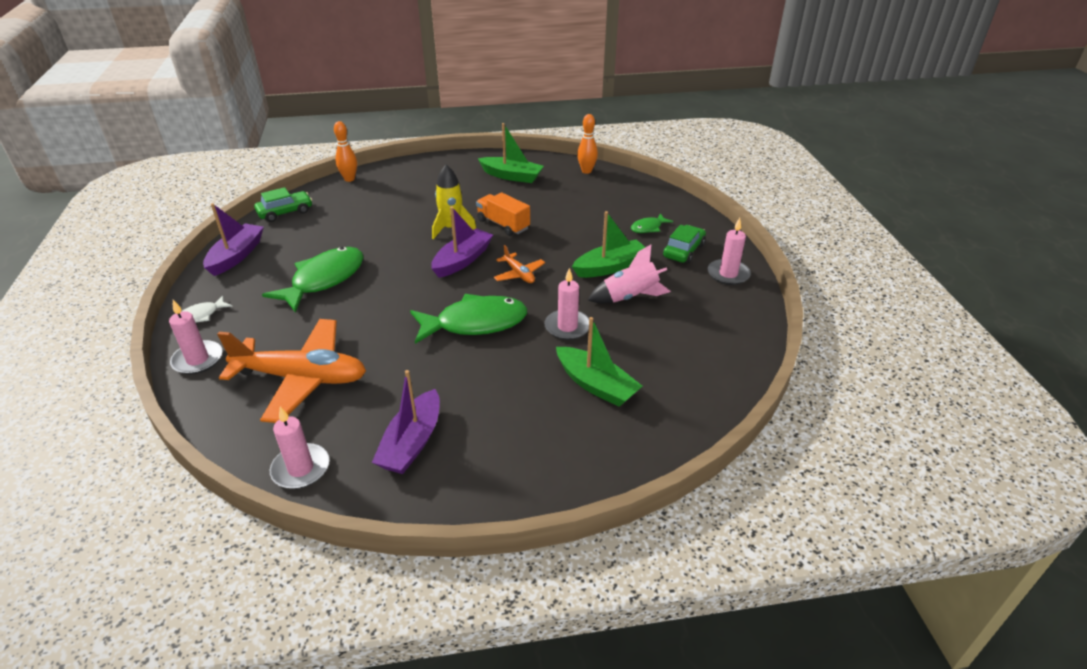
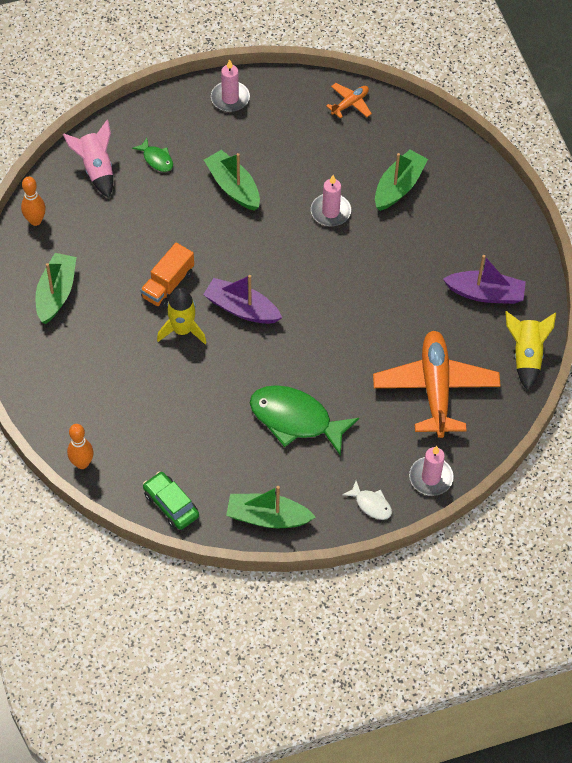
camera: 100 degrees left, 20 degrees up
purple boat [203,203,264,276] -> green boat [226,486,315,528]
pink candle [270,407,329,489] -> yellow rocket [505,311,556,391]
green fish [410,294,527,344] -> none
orange plane [493,245,545,283] -> orange plane moved to [326,83,372,119]
pink rocket [588,245,671,303] -> pink rocket moved to [63,120,113,198]
green car [663,225,706,264] -> none

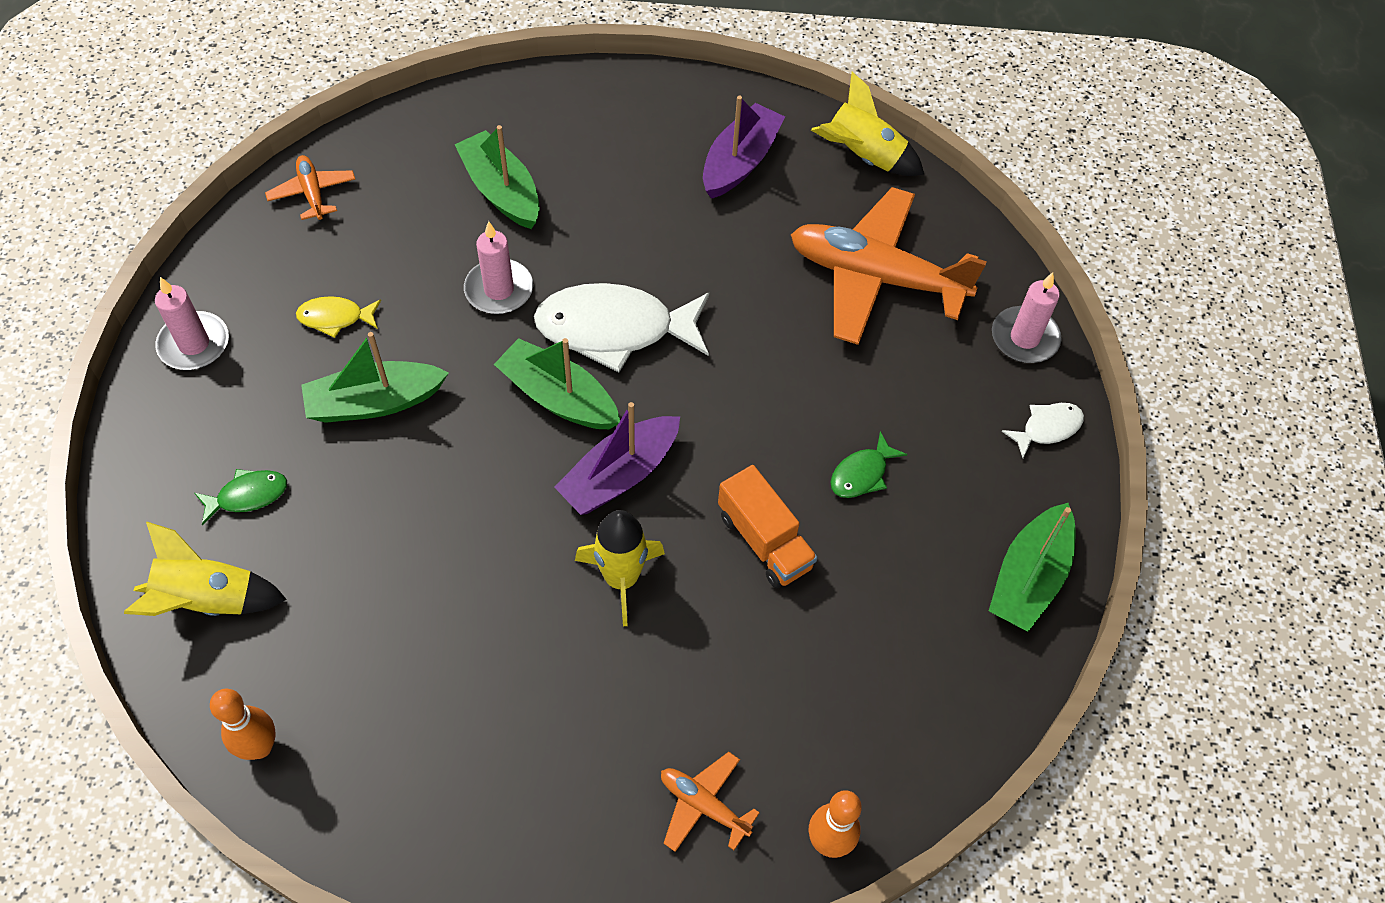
camera: 70 degrees left, 0 degrees up
green boat [35,253,77,324] -> green boat moved to [494,338,620,429]
pink rocket [63,120,113,198] -> yellow rocket [124,521,287,616]
orange truck [140,243,194,308] -> orange truck moved to [718,465,818,588]
green car [143,471,199,530] -> none
green fish [250,385,359,456] -> green fish [831,432,907,498], size x0.47
none -> yellow fish [296,296,381,338]
none -> white fish [534,283,709,372]
none -> orange plane [661,752,760,852]

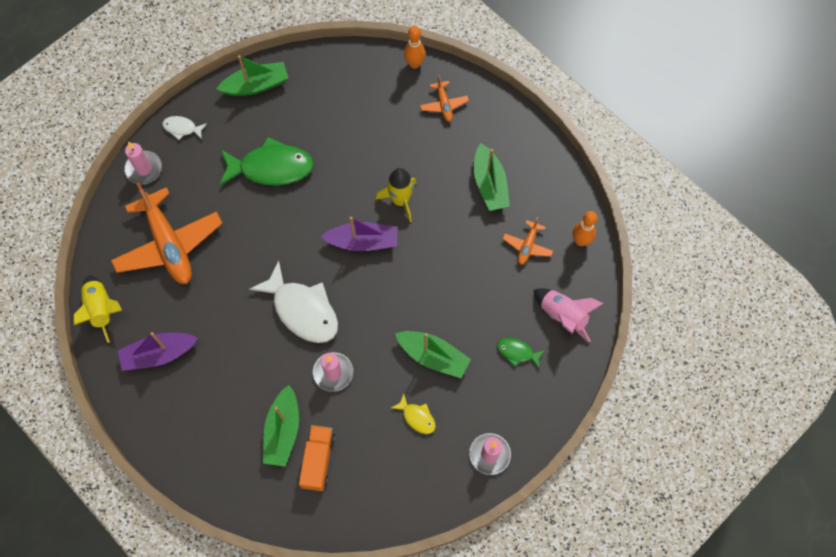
camera: 135 degrees left, 10 degrees up
yellow rocket [124,521,287,616] -> pink rocket [533,288,604,342]
orange plane [265,155,355,220] -> orange plane moved to [503,217,553,265]
green boat [494,338,620,429] -> green boat moved to [474,143,510,211]
orange truck [718,465,818,588] -> orange truck moved to [299,425,335,491]
green fish [831,432,907,498] -> green fish [219,136,314,186], size x2.12

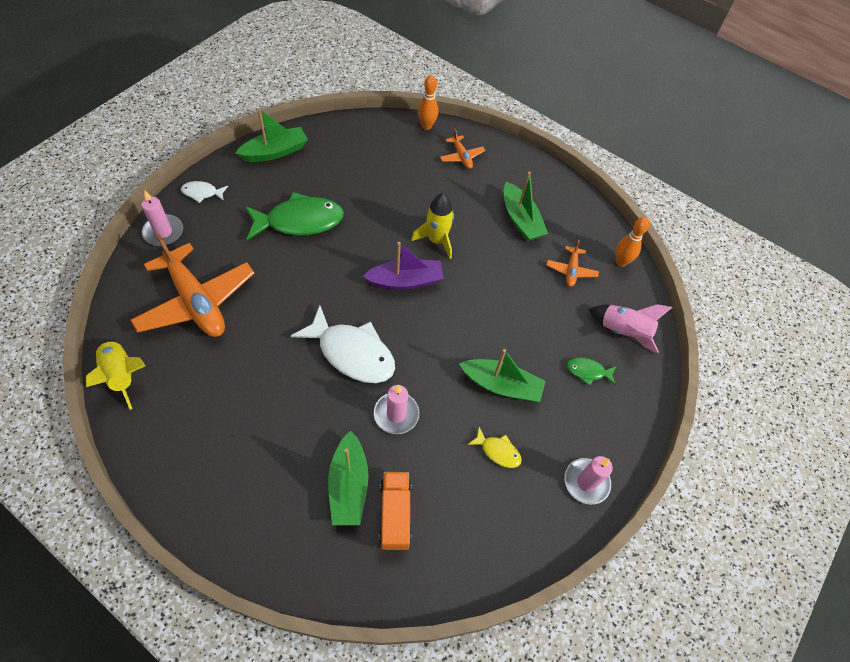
camera: 15 degrees left, 10 degrees down
purple boat [118,332,198,371] -> none

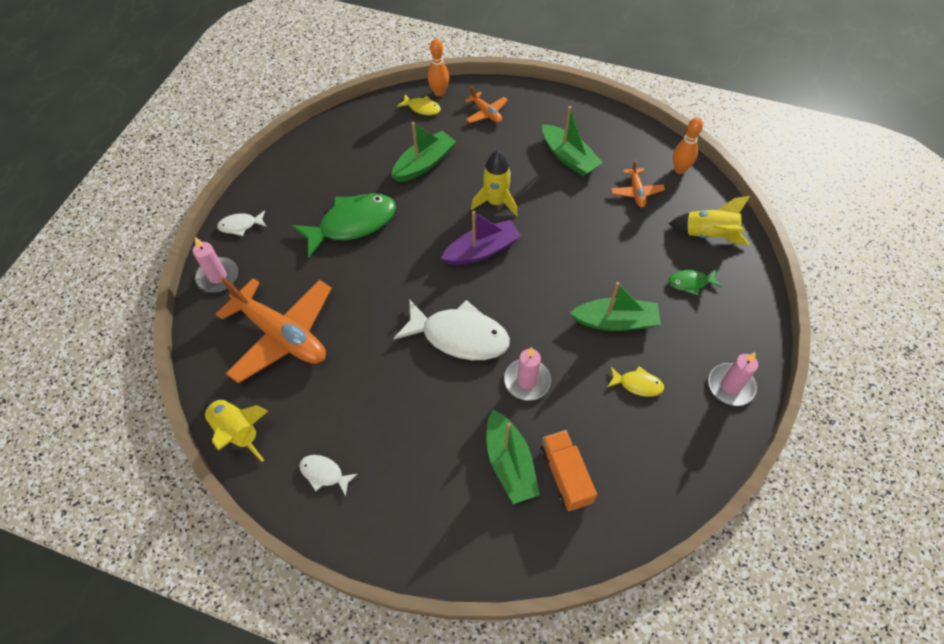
camera: 10 degrees left, 0 degrees up
green boat [235,108,308,162] -> green boat moved to [391,122,456,182]
pink rocket [589,304,672,353] -> yellow rocket [669,196,750,245]
none -> white fish [299,455,358,496]
none -> yellow fish [397,94,441,115]

